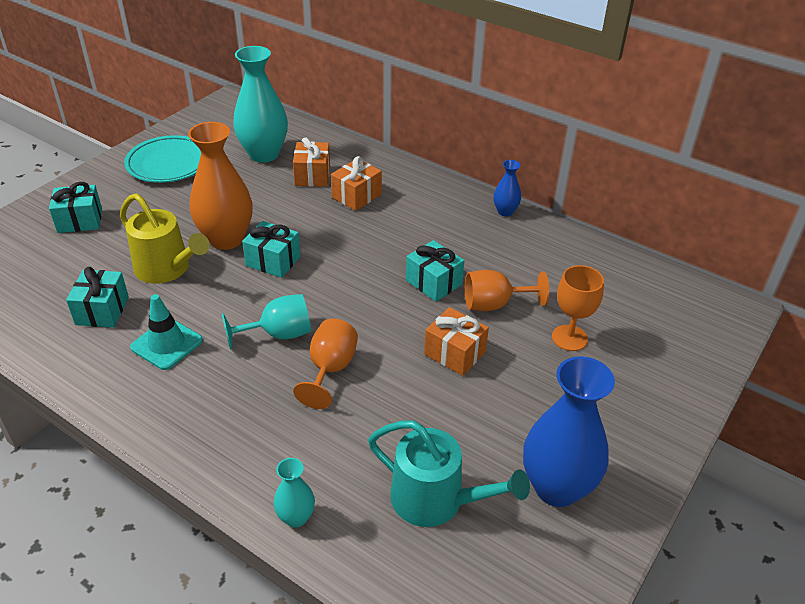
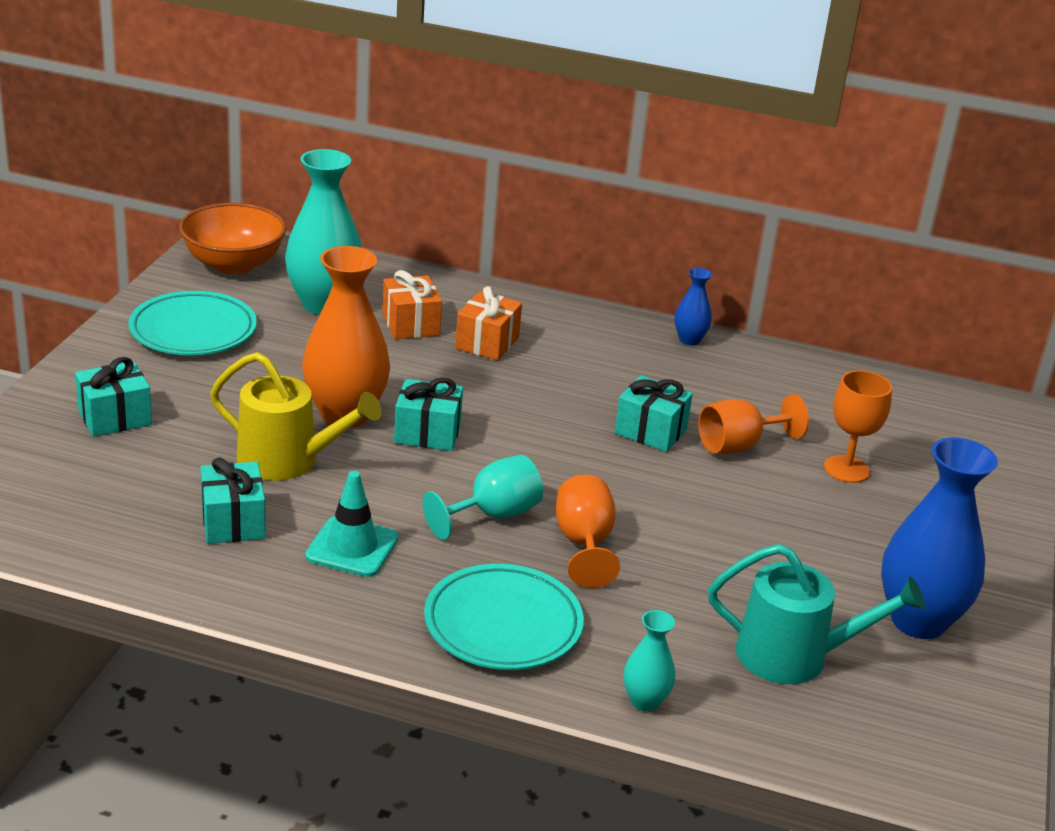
camera: 20 degrees left, 10 degrees down
orange gift [424,307,489,376] -> none
none -> orange bowl [179,203,287,274]
none -> turquoise plate [424,564,584,670]

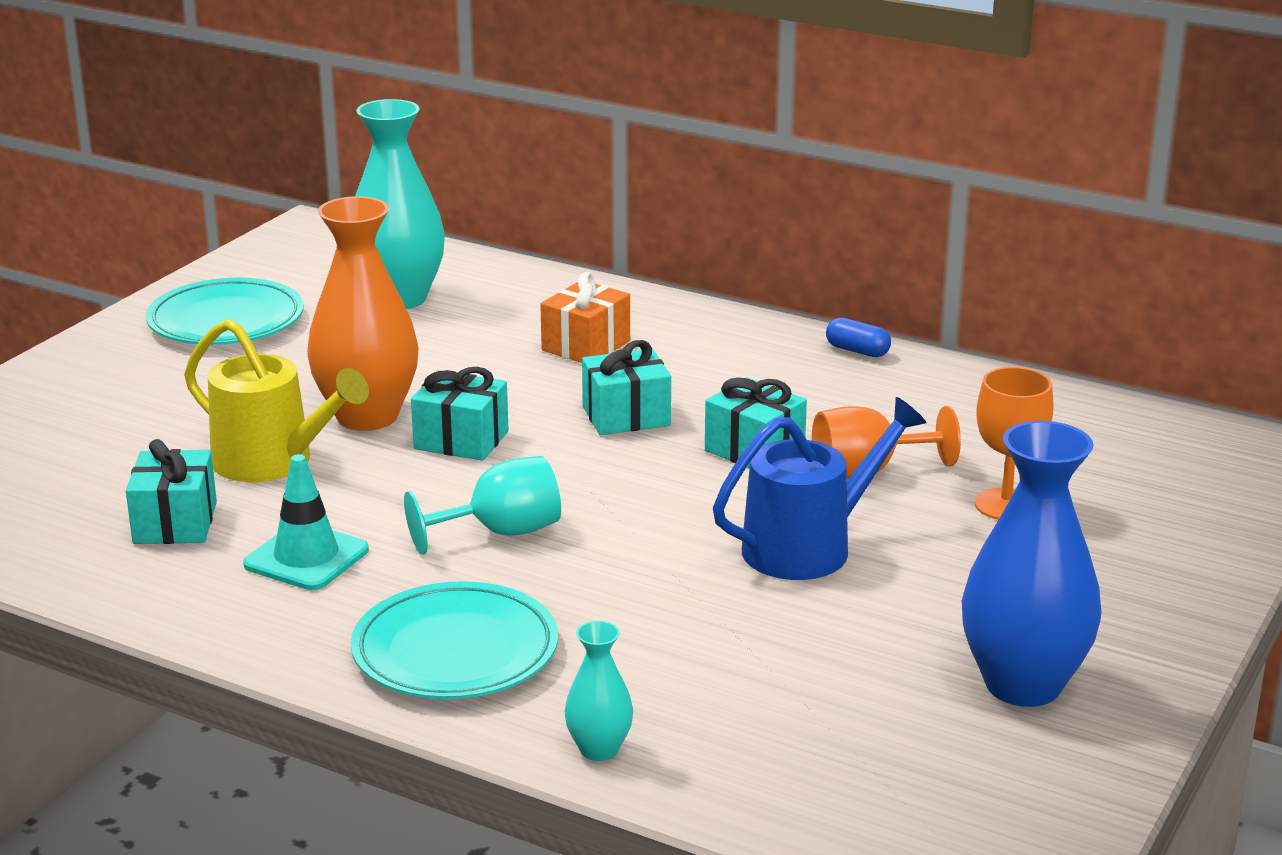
camera: 15 degrees right, 5 degrees down
turquoise gift [75,357,152,437] -> turquoise gift moved to [582,340,671,435]
orange bowl [179,203,287,274] -> none
orange gift [382,270,442,340] -> none
orange goblet [556,475,620,588] -> none
blue vase [675,268,712,346] -> blue capsule [826,318,891,357]
turquoise watering can [708,544,925,684] -> none
none -> blue watering can [713,397,926,580]

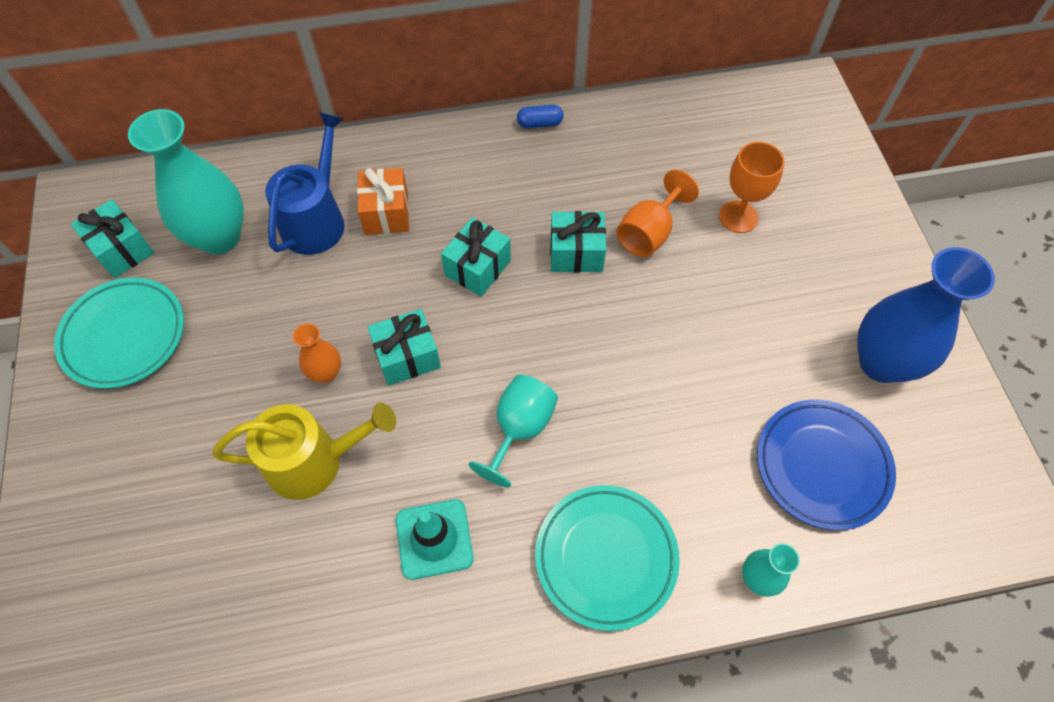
camera: 40 degrees left, 35 degrees up
turquoise gift [126,439,217,544] -> turquoise gift moved to [71,199,154,278]
orange vase [307,196,419,431] -> orange vase [293,324,341,383], size x0.48
blue watering can [713,397,926,580] -> blue watering can moved to [265,112,345,255]
none -> blue plate [757,400,896,530]

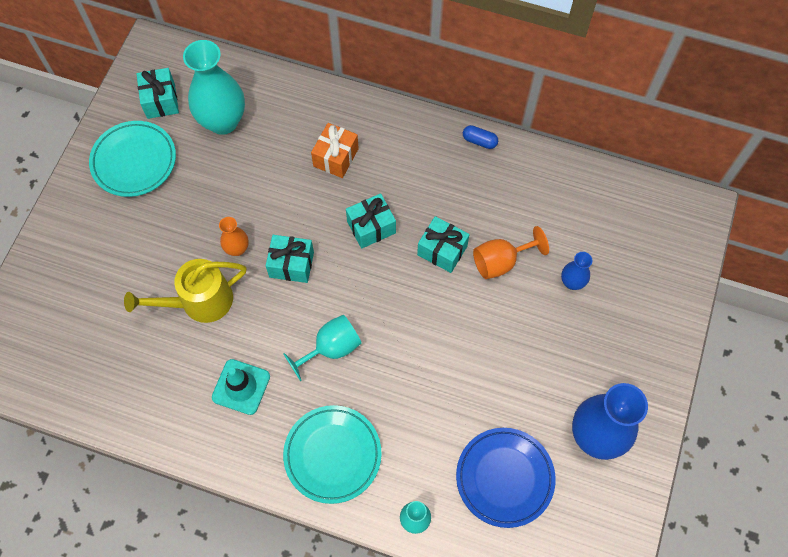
camera: 30 degrees right, 5 degrees up
yellow watering can [213,403,396,500] -> yellow watering can turned 135 degrees clockwise [124,259,246,323]
blue watering can [265,112,345,255] -> none
orange goblet [719,142,785,233] -> blue vase [561,252,592,290]

